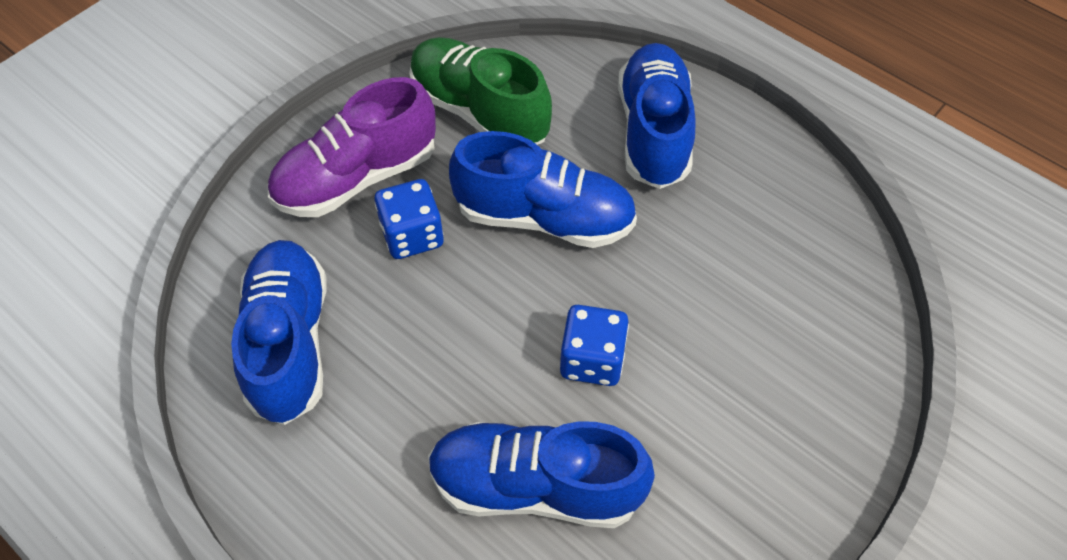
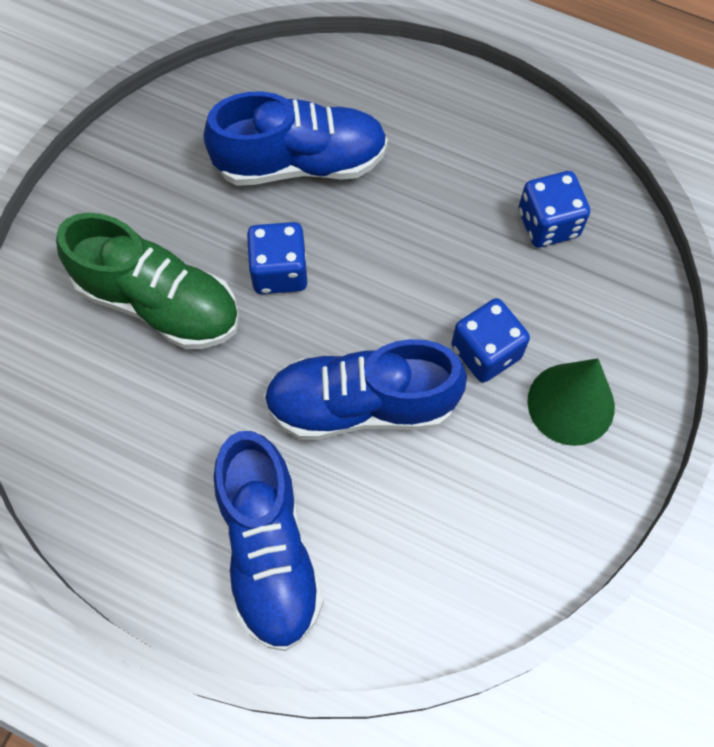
camera: 165 degrees right, 10 degrees up
blue shoe [231,240,327,425] -> blue dice [518,171,590,248]
purple shoe [268,77,436,217] -> green cone [527,358,615,446]
green shoe [409,37,552,145] -> green shoe moved to [56,213,239,349]

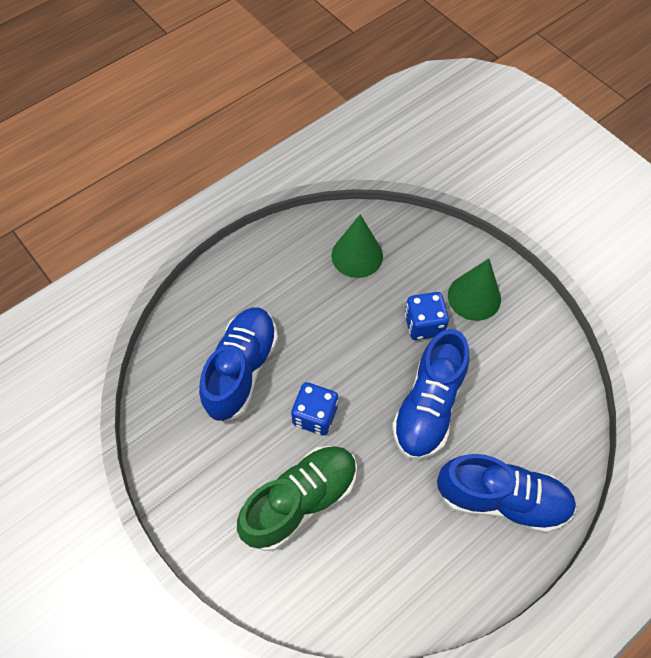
camera: 65 degrees left, 5 degrees down
blue dice [518,171,590,248] -> green cone [331,214,383,278]

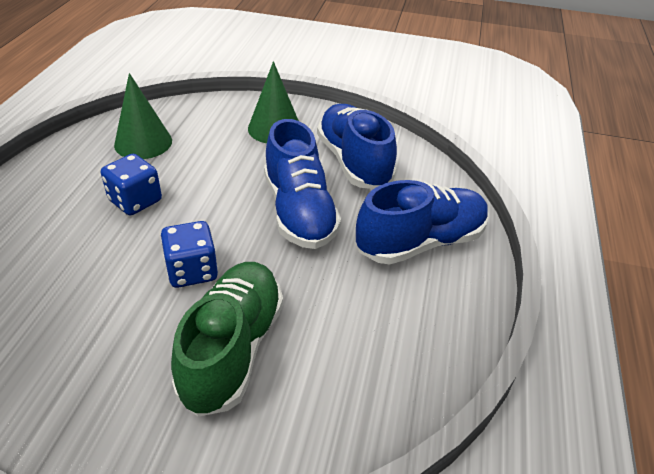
camera: 40 degrees left, 20 degrees down
blue shoe [199,307,278,421] -> blue shoe moved to [317,104,397,189]
blue dice [405,292,449,340] -> blue dice moved to [101,154,162,216]

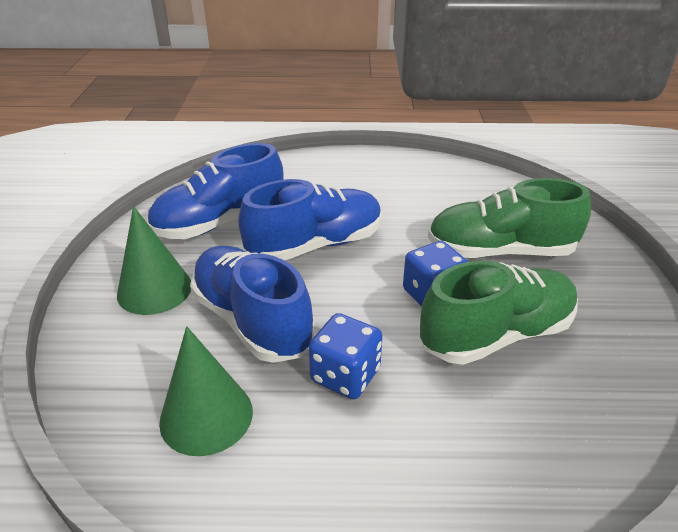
camera: 100 degrees left, 5 degrees down
blue shoe [356,180,489,265] -> blue shoe moved to [190,246,314,363]
none -> green shoe [420,261,578,365]

